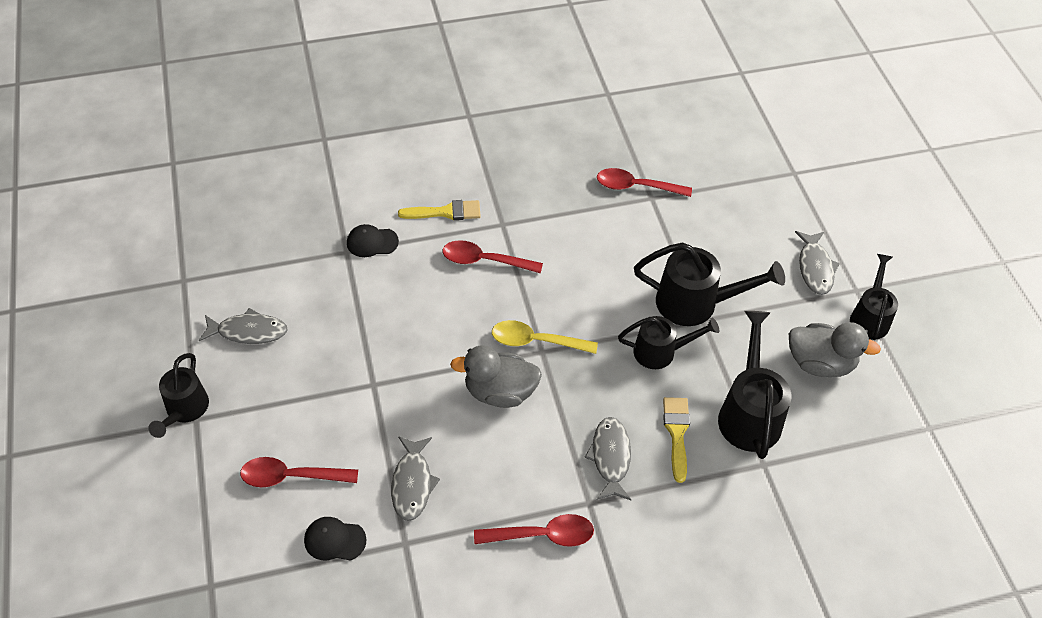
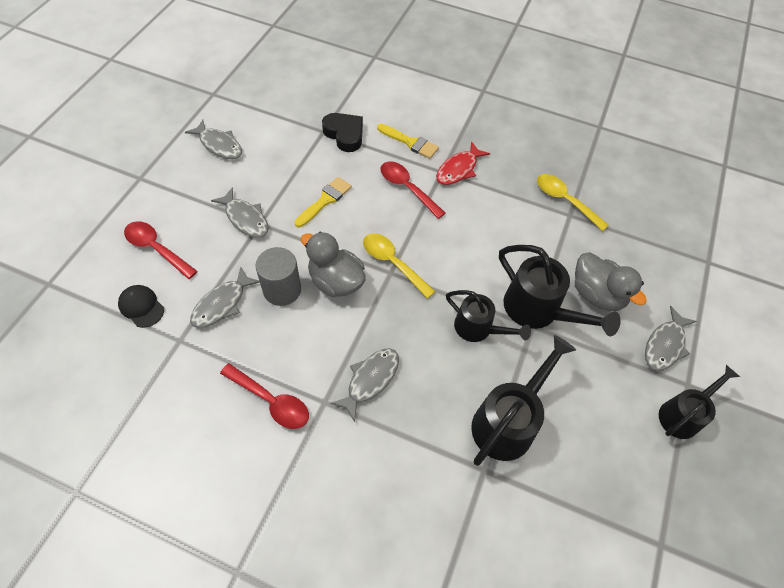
camera: 35 degrees right, 5 degrees up
black watering can [148,353,209,438] -> none
black cap [347,224,399,257] -> black heart [322,113,363,152]
red spoon [597,168,692,197] -> yellow spoon [537,174,609,231]
yellow brush [663,397,690,483] -> yellow brush moved to [294,177,352,227]
grey duck [789,322,881,377] -> grey duck moved to [575,252,647,311]
none -> grey fish [211,187,269,238]
none -> grey cylinder [256,247,301,306]
none -> red fish [436,141,490,185]

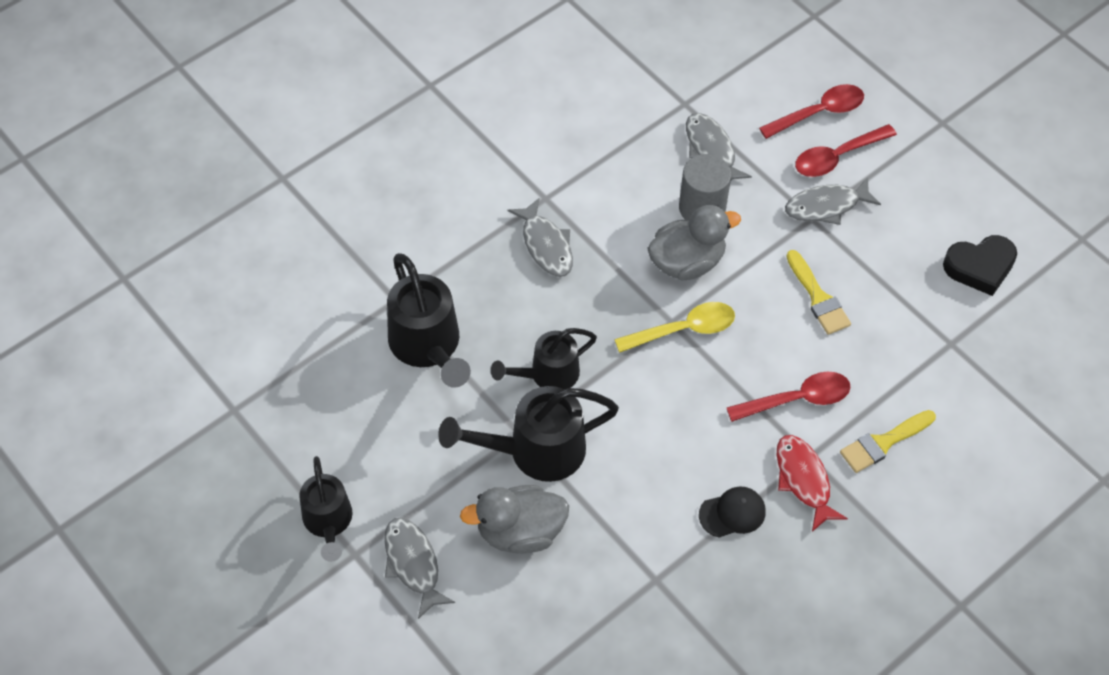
camera: 120 degrees right, 0 degrees up
black cap [118,285,164,328] -> black cap moved to [699,487,766,538]
grey fish [185,120,242,159] -> none
red spoon [220,363,309,429] -> red spoon moved to [795,124,897,177]
black heart [322,113,363,152] -> black heart moved to [943,235,1017,296]
yellow spoon [537,174,609,231] -> none

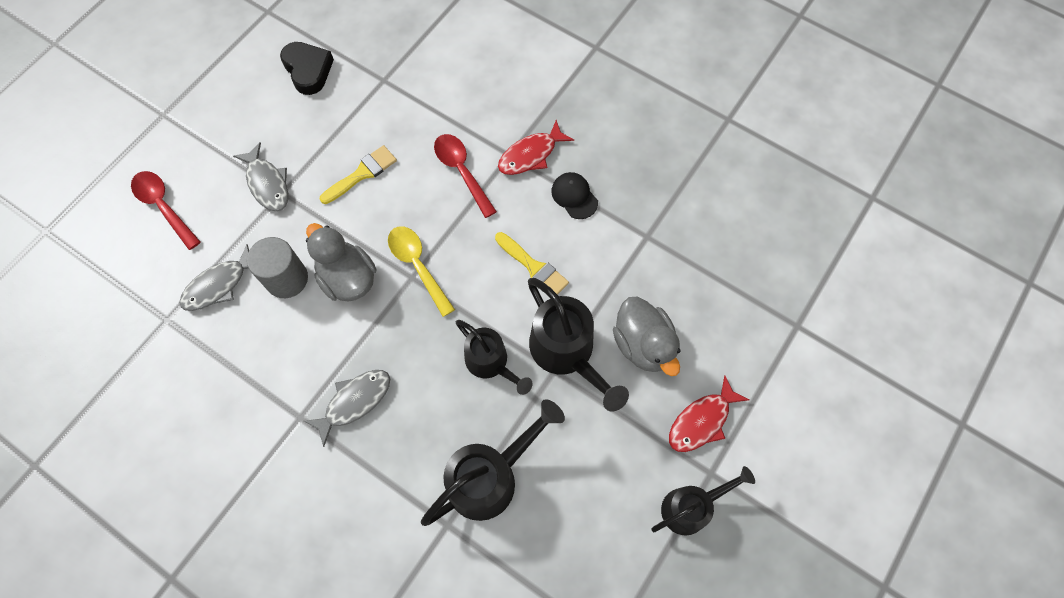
camera: 105 degrees left, 10 degrees up
grey fish [384,518,455,619] -> red fish [669,375,749,452]
red spoon [795,124,897,177] -> none
yellow brush [840,410,936,473] -> yellow brush moved to [495,232,569,295]

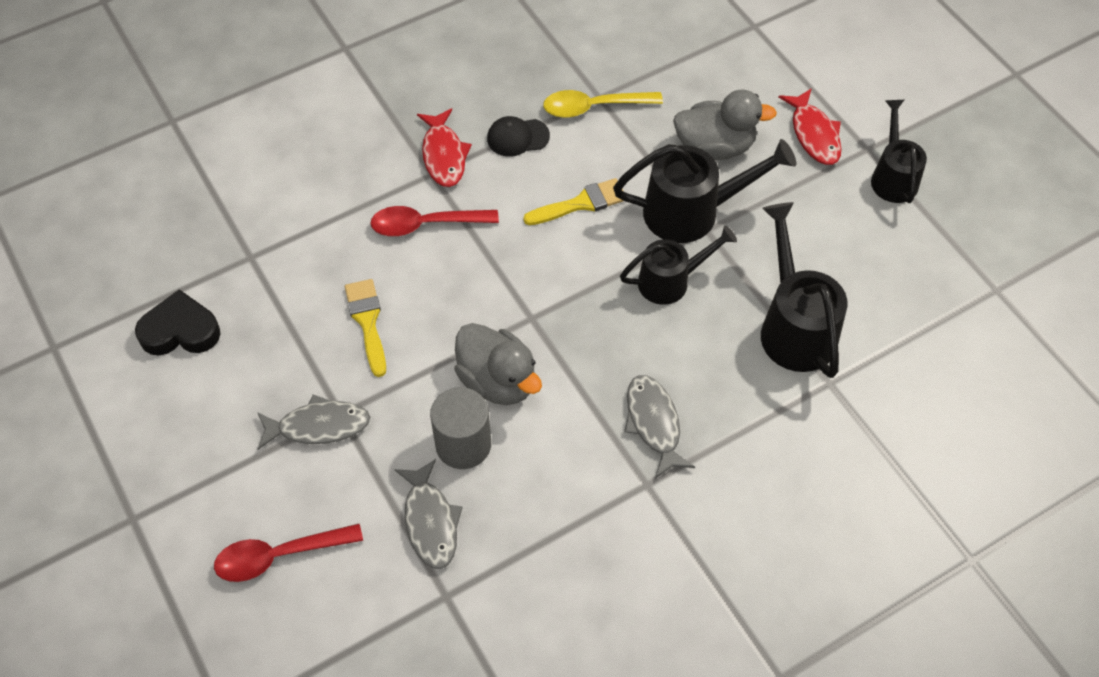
camera: 65 degrees left, 10 degrees down
grey duck [306,223,377,302] -> grey duck turned 120 degrees counterclockwise [454,323,542,405]
yellow spoon [388,226,455,317] -> yellow spoon moved to [543,90,663,118]

